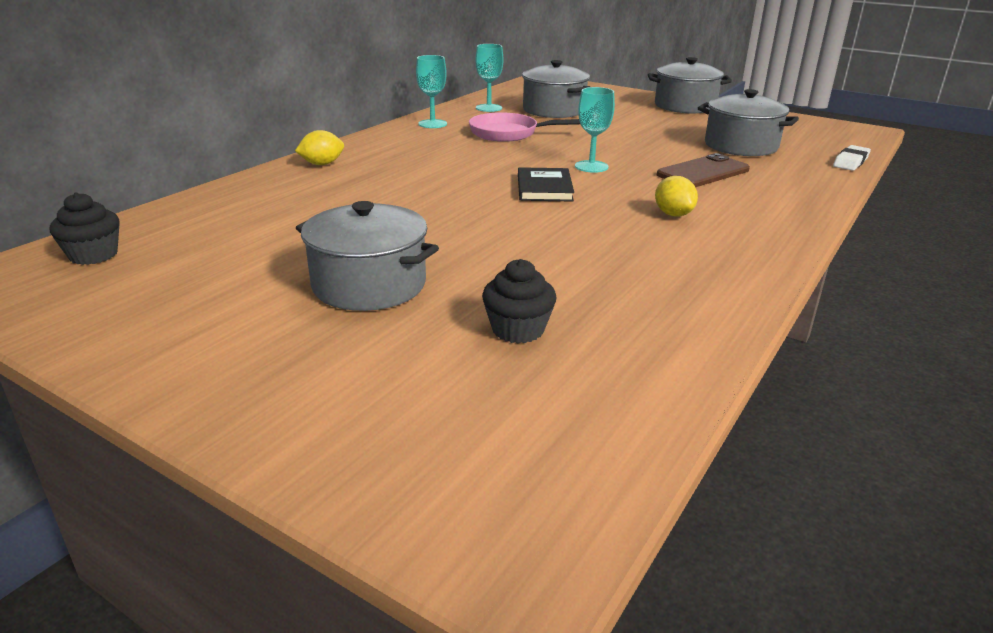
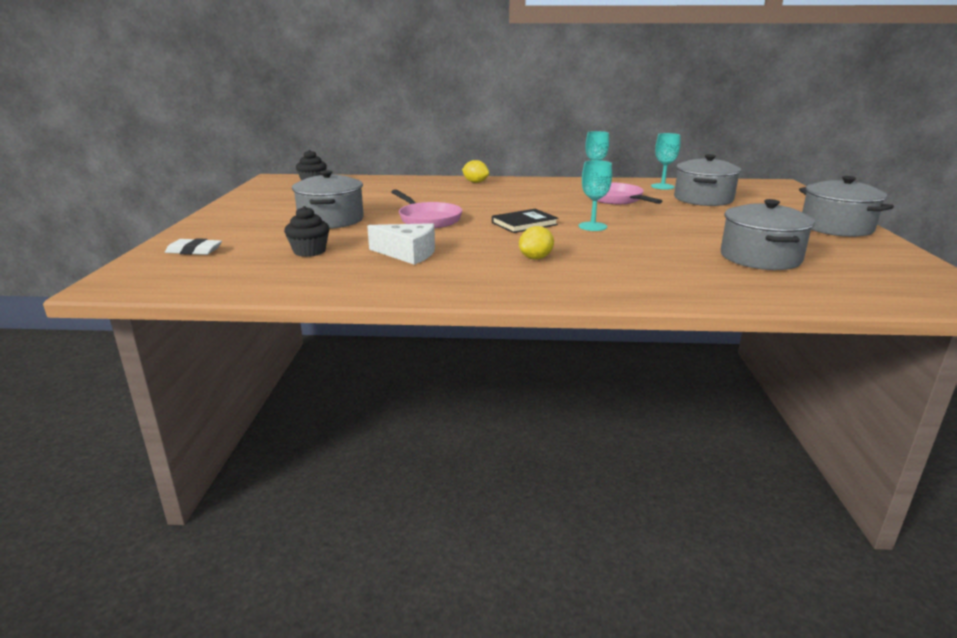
camera: 60 degrees right, 5 degrees down
brown phone [657,153,750,187] -> none
white eraser [833,145,871,171] -> white eraser moved to [165,238,222,255]
none -> white cheese [367,223,435,265]
none -> pink pan [391,189,462,228]

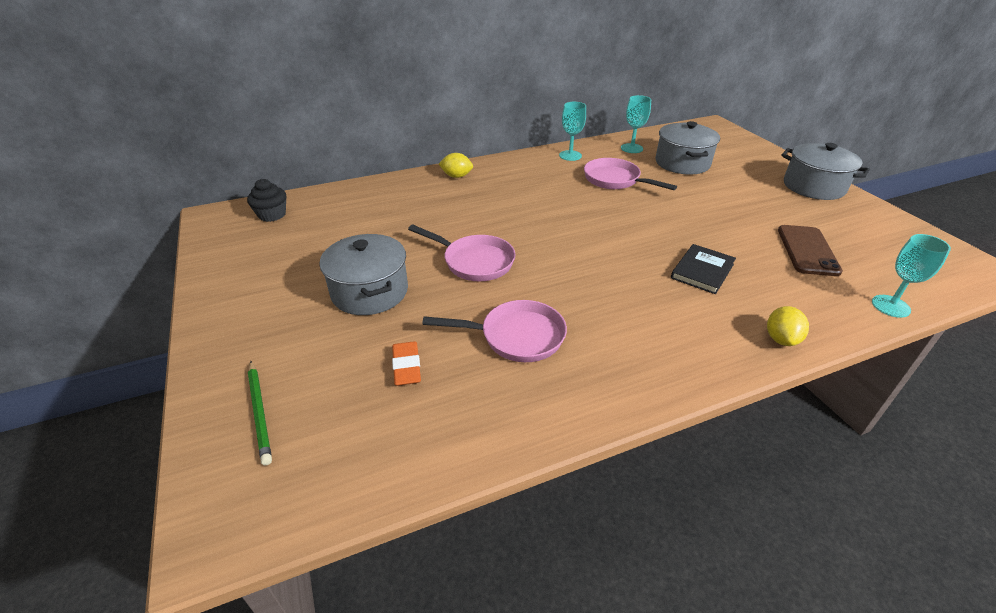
camera: 25 degrees left, 15 degrees up
white eraser [165,238,222,255] -> green pencil [248,361,272,466]
black cupcake [284,206,329,257] -> orange eraser [392,341,421,386]
white cheese [367,223,435,265] -> pink pan [422,300,567,362]
black book [492,209,558,233] -> black book moved to [671,244,736,294]
yellow lemon [519,226,554,260] -> yellow lemon moved to [767,306,809,346]
turquoise goblet [579,160,612,231] -> turquoise goblet moved to [872,234,951,318]
grey pot [721,199,815,270] -> brown phone [778,225,843,276]

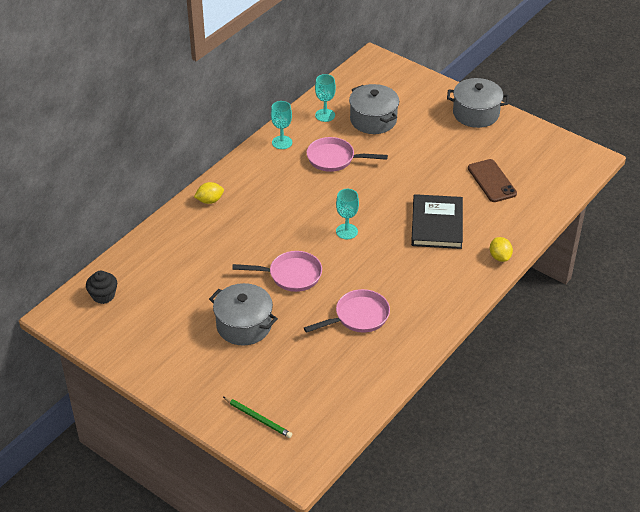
camera: 30 degrees left, 5 degrees up
orange eraser [392,341,421,386] -> none
black book [671,244,736,294] -> black book [411,194,463,249], size x1.58
turquoise goblet [872,234,951,318] -> turquoise goblet moved to [336,189,359,239]

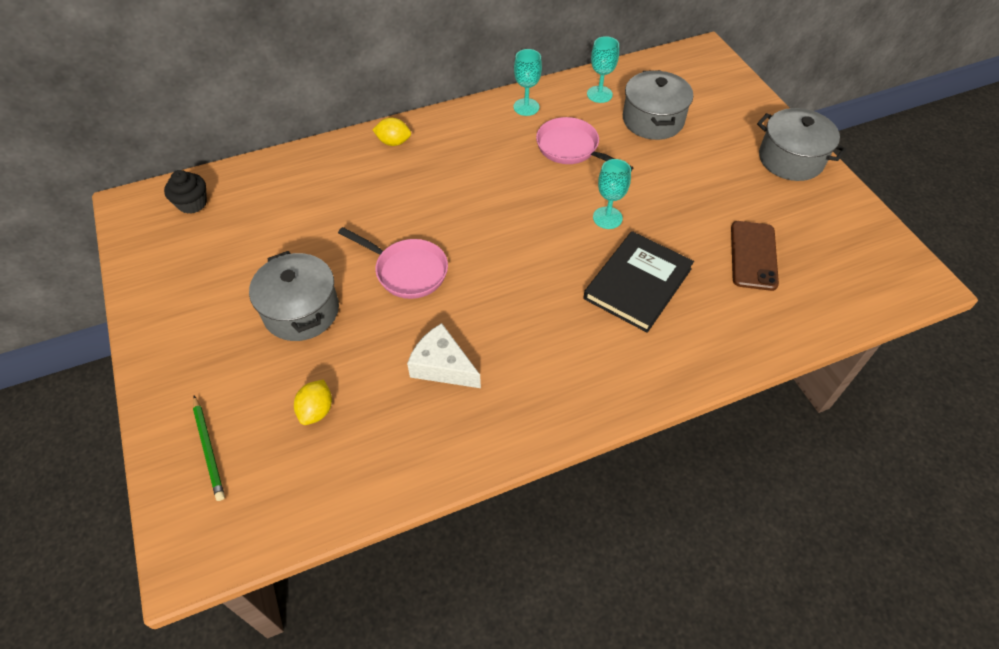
camera: 30 degrees right, 10 degrees up
pink pan [304,289,390,333] -> white cheese [407,323,481,388]
turquoise goblet [336,189,359,239] -> turquoise goblet moved to [593,159,631,229]
yellow lemon [490,237,513,262] -> yellow lemon moved to [294,379,332,425]

